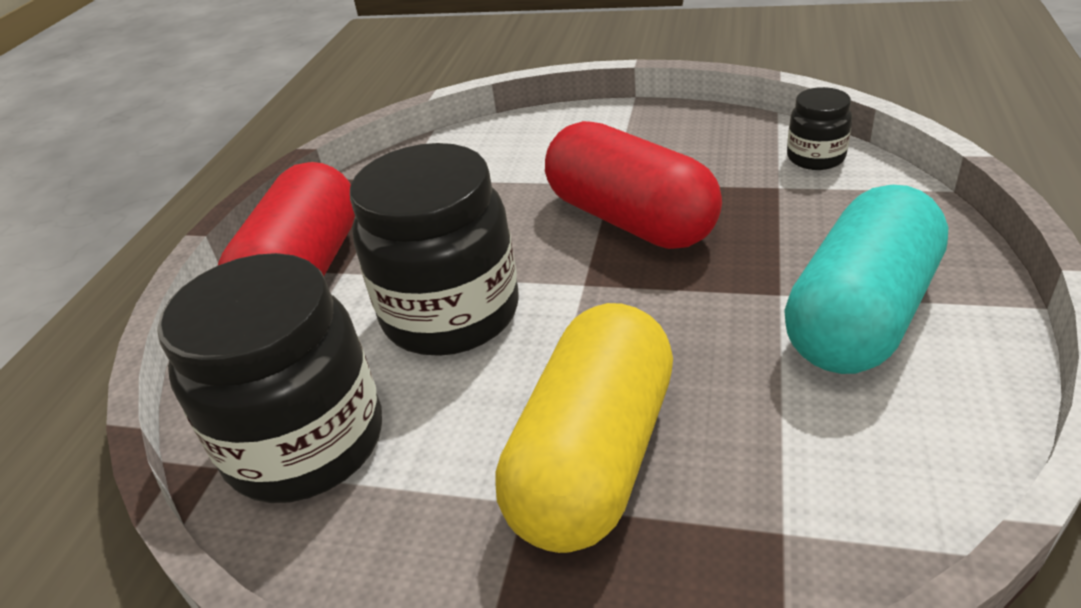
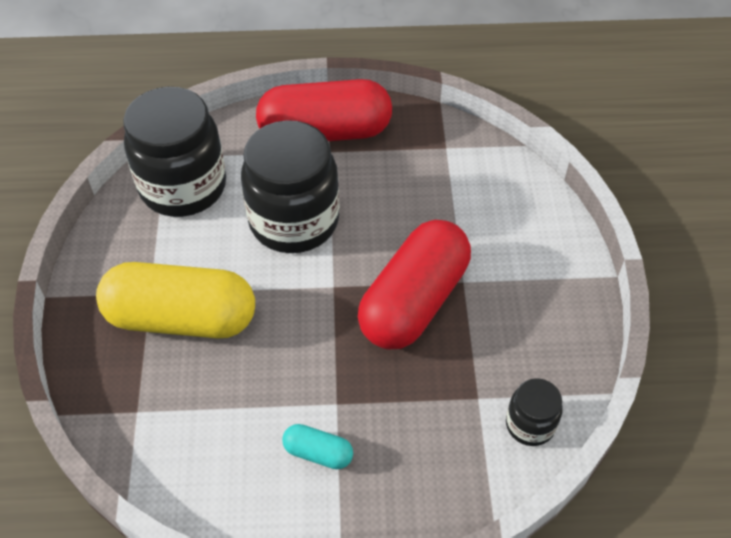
camera: 70 degrees right, 15 degrees up
turquoise capsule [784,185,949,374] -> turquoise capsule [282,424,353,469], size x0.43

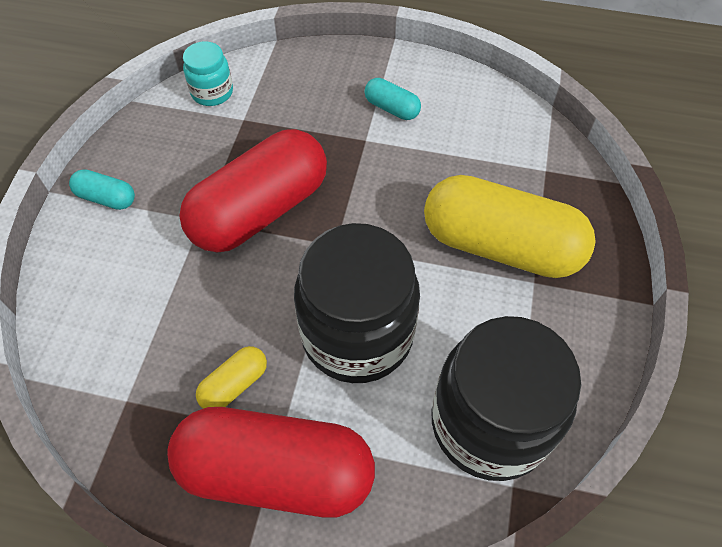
camera: 165 degrees left, 5 degrees up
black jar [506,378,563,446] -> turquoise jar [183,41,233,106]
none -> turquoise capsule [69,169,135,210]
none -> yellow capsule [196,346,267,409]

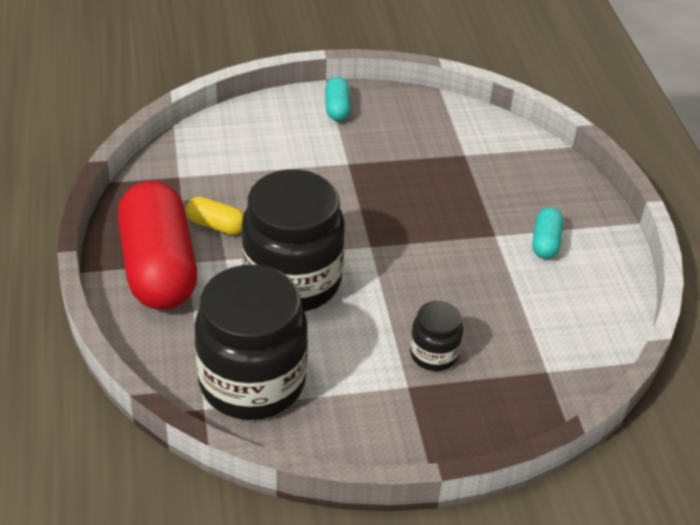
camera: 65 degrees right, 15 degrees down
red capsule [180,129,327,252] -> none
turquoise jar [183,41,233,106] -> none
yellow capsule [424,175,596,278] -> black jar [410,301,463,371]

